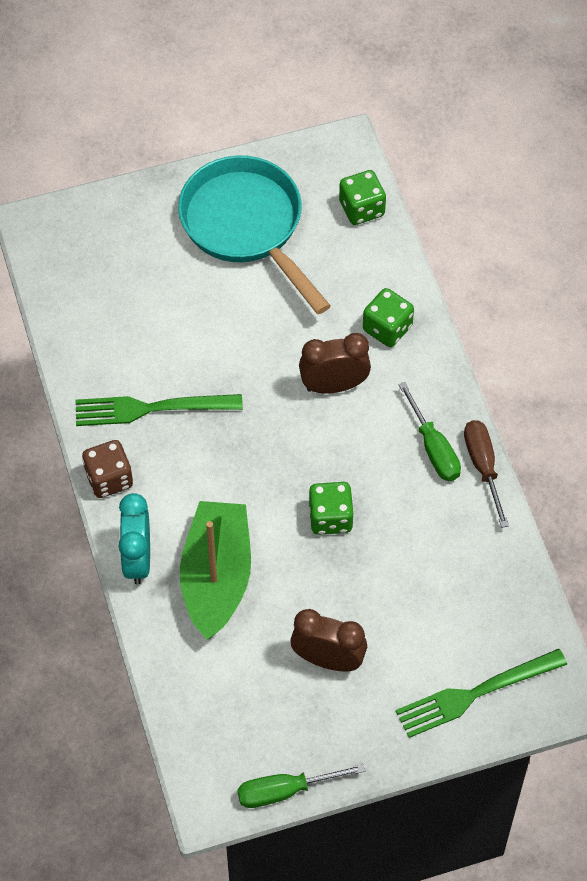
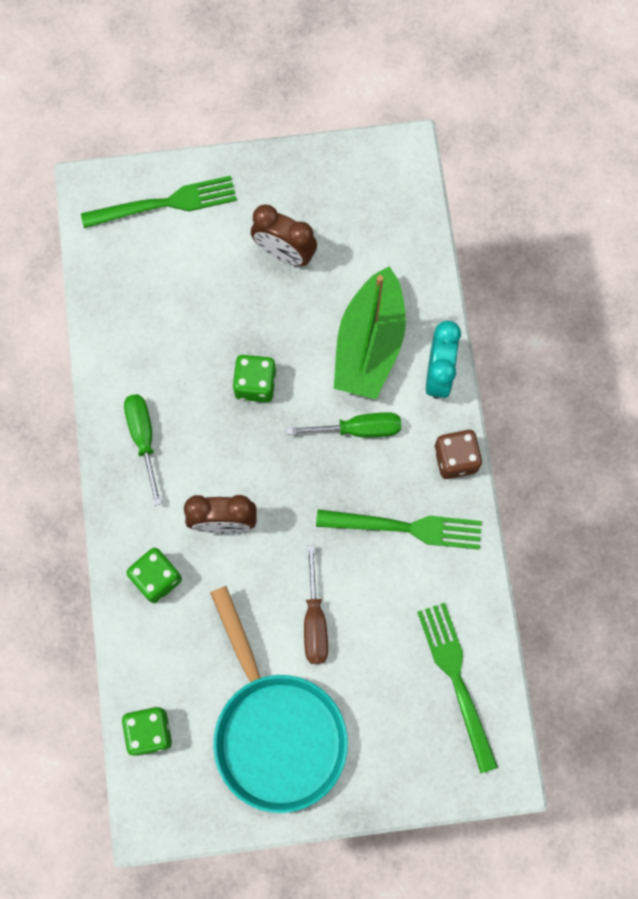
camera: 170 degrees left, 15 degrees up
green screwdriver [237,764,365,808] -> green screwdriver moved to [286,412,401,437]
brown screwdriver [464,420,509,528] -> brown screwdriver moved to [304,545,328,664]
none -> green fork [417,603,498,773]

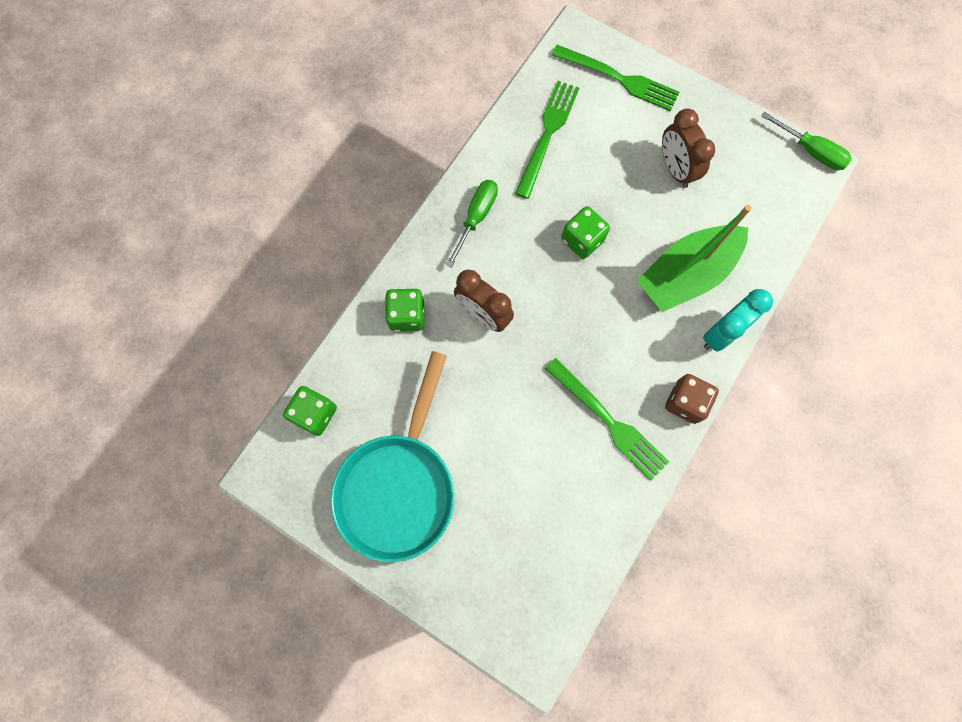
camera: 40 degrees right, 0 degrees up
green screwdriver [286,412,401,437] -> green screwdriver moved to [761,111,852,170]
brown screwdriver [304,545,328,664] -> none
green fork [417,603,498,773] -> green fork moved to [515,81,579,199]

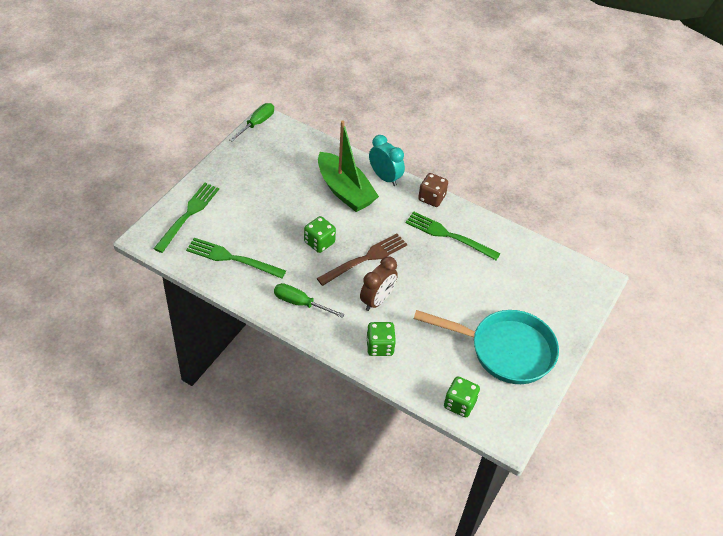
camera: 95 degrees left, 25 degrees down
green fork [545,358,669,481] -> green fork turned 105 degrees counterclockwise [406,211,500,260]
brown clock [662,108,715,188] -> none
none -> brown fork [317,234,408,286]

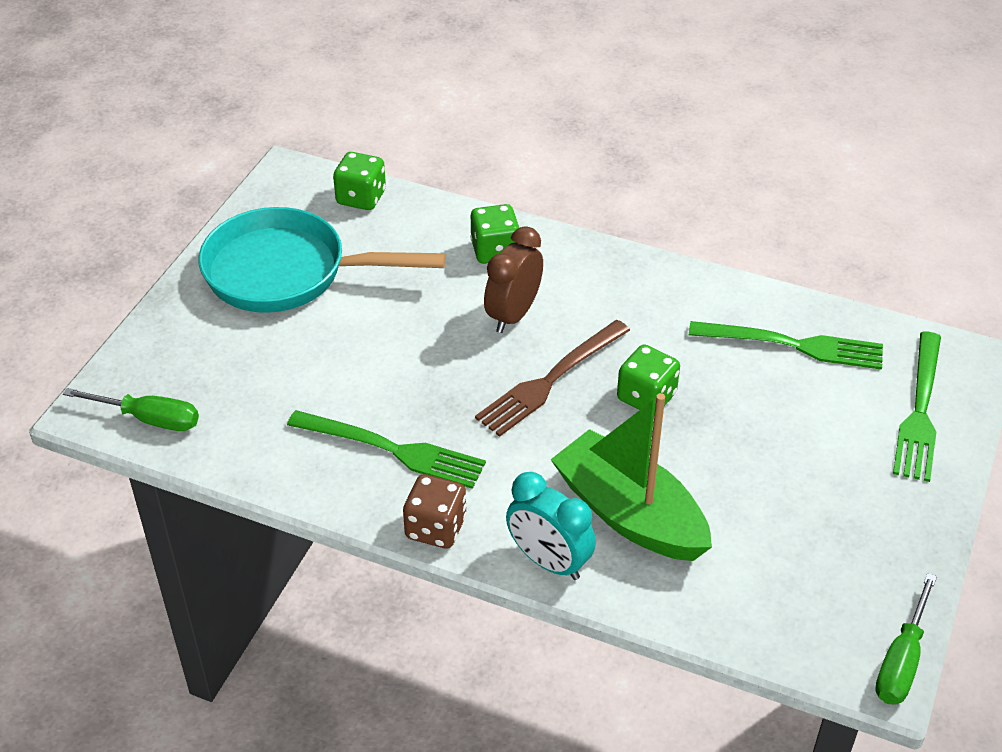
camera: 175 degrees right, 5 degrees down
green screwdriver [274,283,344,318] -> green screwdriver moved to [63,388,199,431]

